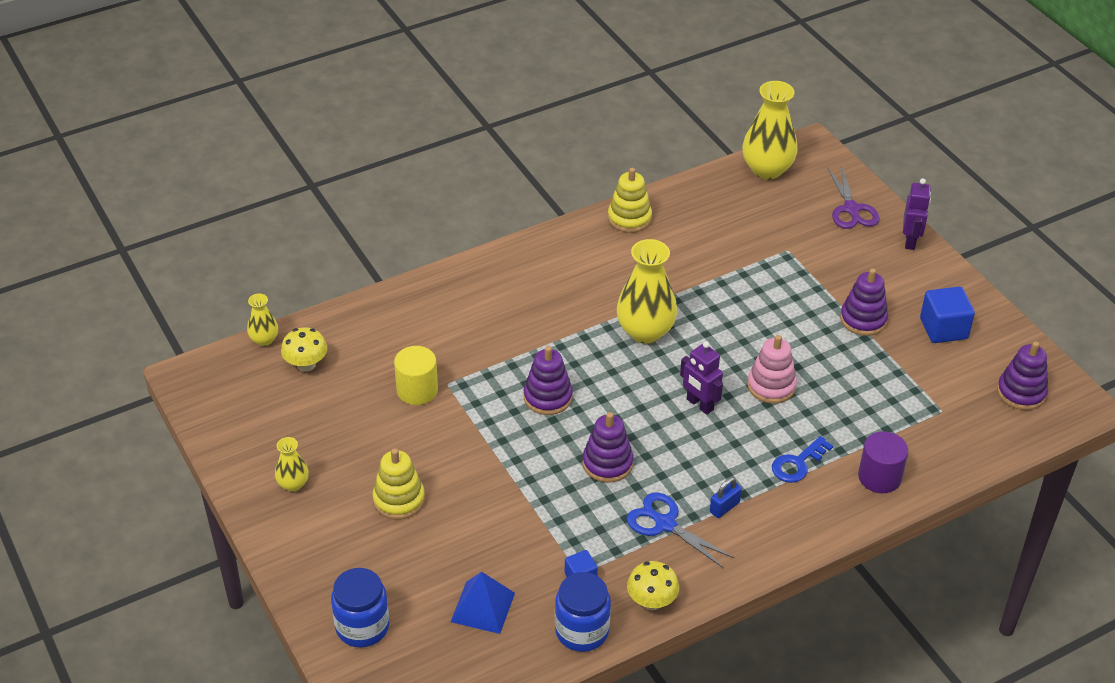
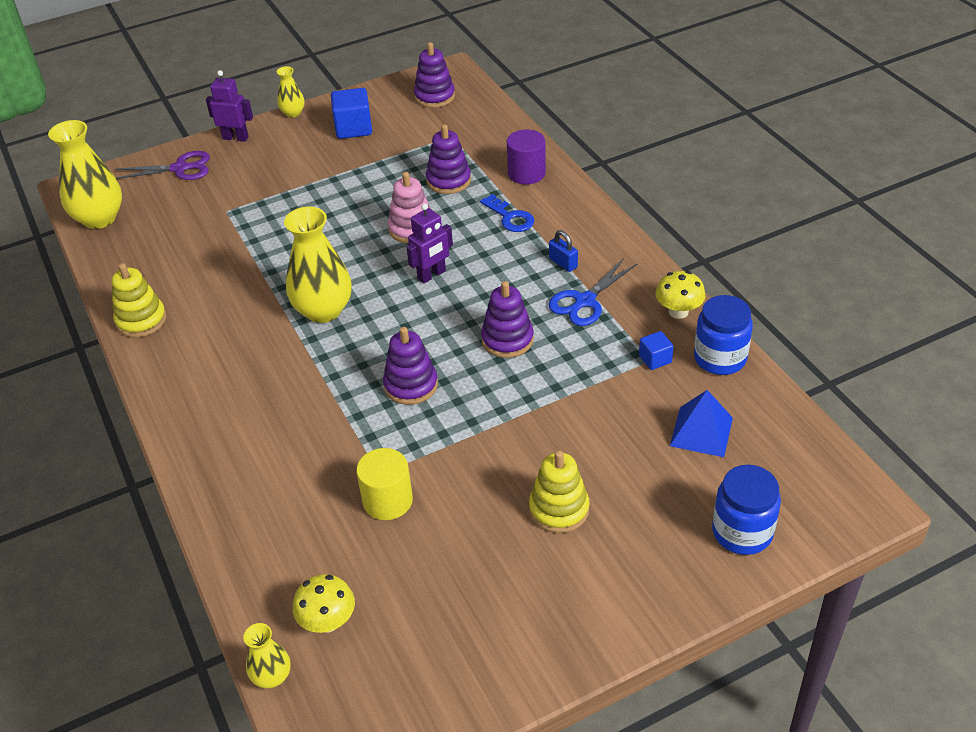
camera: 85 degrees left, 0 degrees up
yellow vase [275,437,309,492] -> yellow vase moved to [276,66,305,118]
purple stacking toy [840,268,888,336] -> purple stacking toy moved to [426,124,471,194]

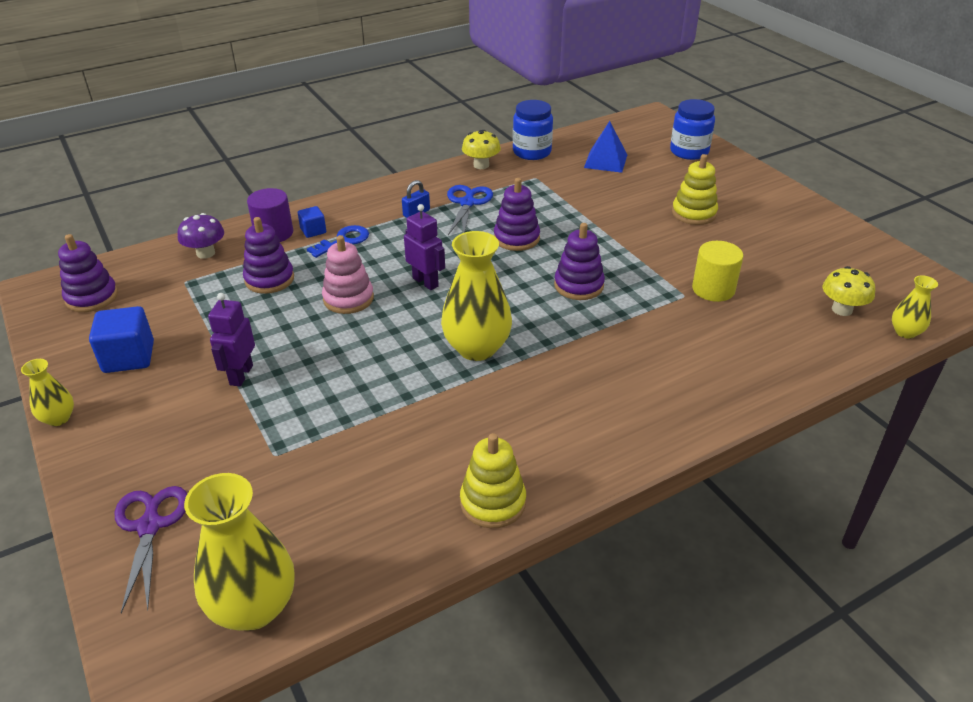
camera: 95 degrees left, 5 degrees down
purple robot [206,70,253,142] -> purple robot moved to [208,293,255,386]
blue scissors [549,258,638,326] -> blue scissors turned 120 degrees counterclockwise [447,185,493,235]
blue cube [639,331,674,370] -> blue cube moved to [298,206,326,238]
none -> purple mushroom [178,213,224,259]

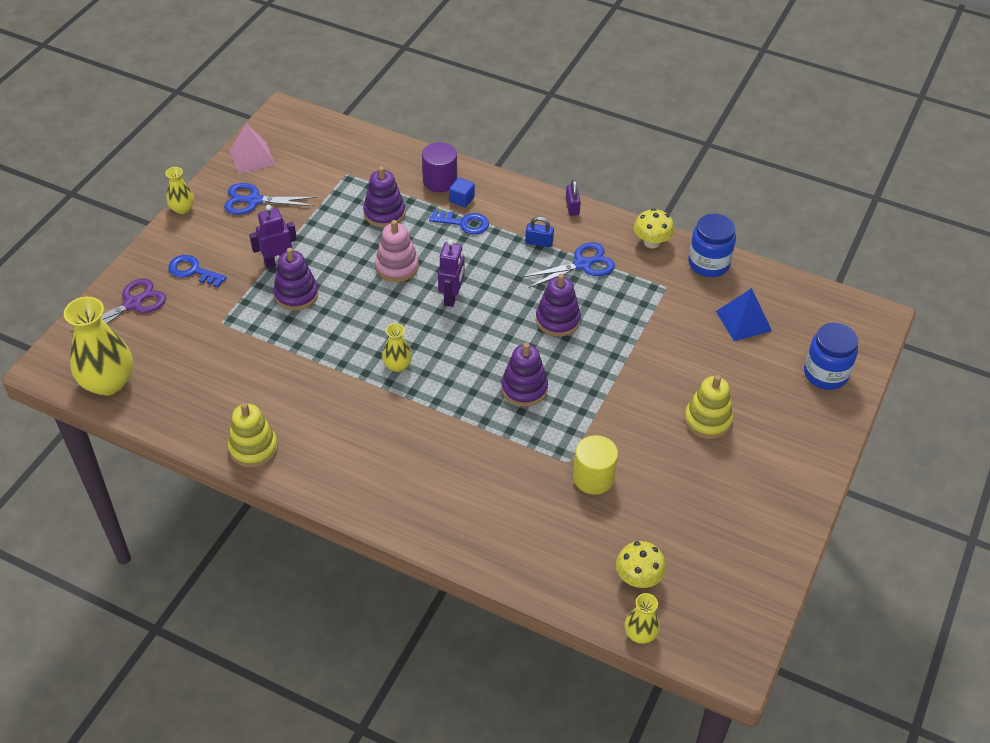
camera: 55 degrees right, 10 degrees up
purple stacking toy [58,234,118,312] -> purple stacking toy moved to [273,248,319,310]
blue cube [89,306,154,373] -> blue scissors [224,183,317,215]
purple mushroom [178,213,224,259] -> none
yellow vase [441,231,512,361] -> yellow vase [382,323,412,372], size x0.51
none -> blue key [168,255,227,288]
none -> pink pyramid [229,124,275,174]
none -> purple padlock [566,179,581,216]

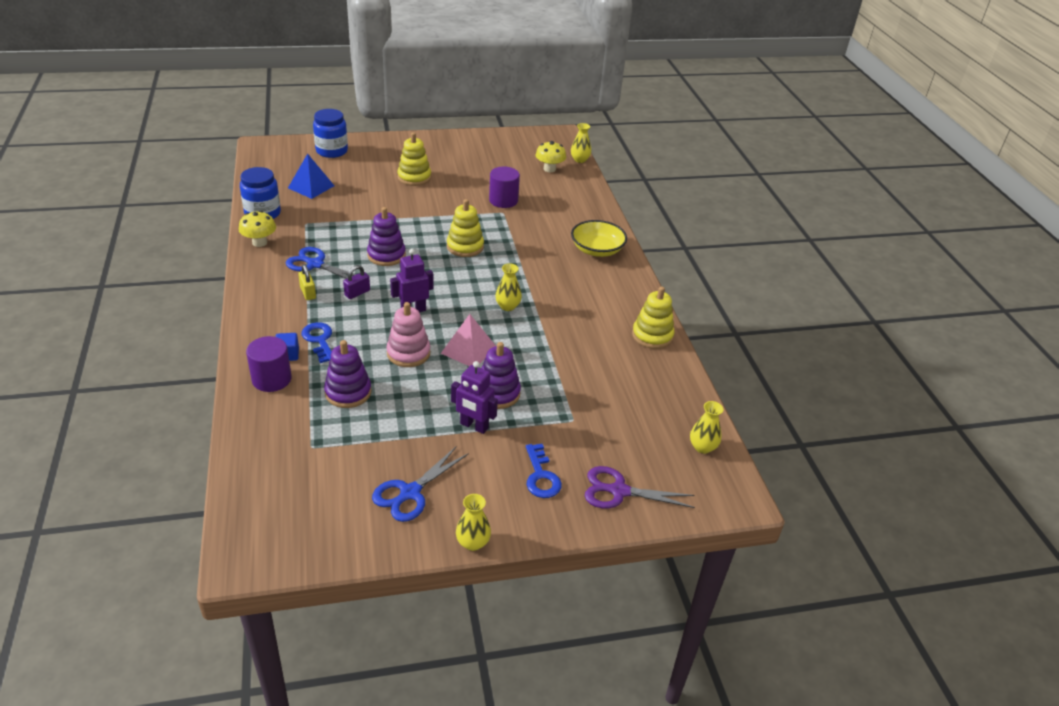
camera: 130 degrees left, 10 degrees down
yellow vase [64,297,133,396] -> yellow vase [690,401,724,454], size x0.51
blue scissors [224,183,317,215] -> blue scissors turned 75 degrees clockwise [372,447,469,522]
pink pyramid [229,124,275,174] -> pink pyramid moved to [441,314,496,366]
purple stacking toy [501,343,548,407] -> yellow stacking toy [447,199,484,257]
blue padlock [525,217,554,247] -> yellow padlock [298,264,316,300]
purple padlock [566,179,581,216] -> purple padlock moved to [343,265,370,299]
yellow cylinder [573,435,618,494] -> purple cylinder [489,167,520,208]
none -> yellow bowl [571,220,627,257]

